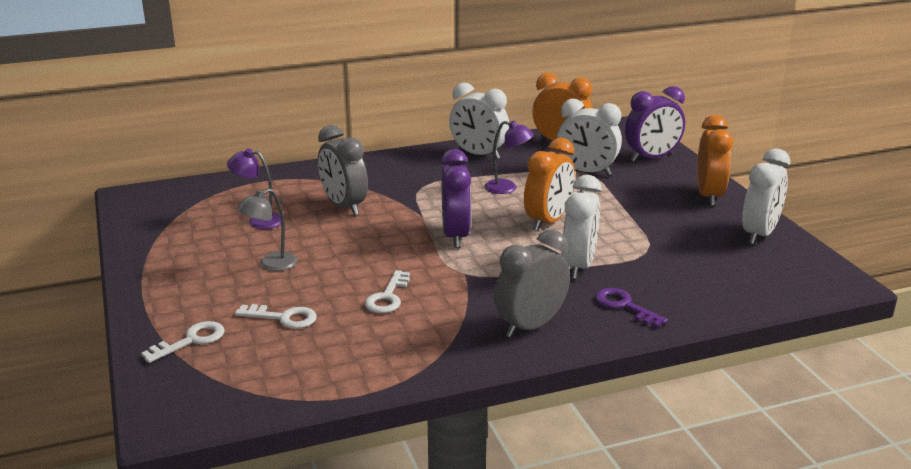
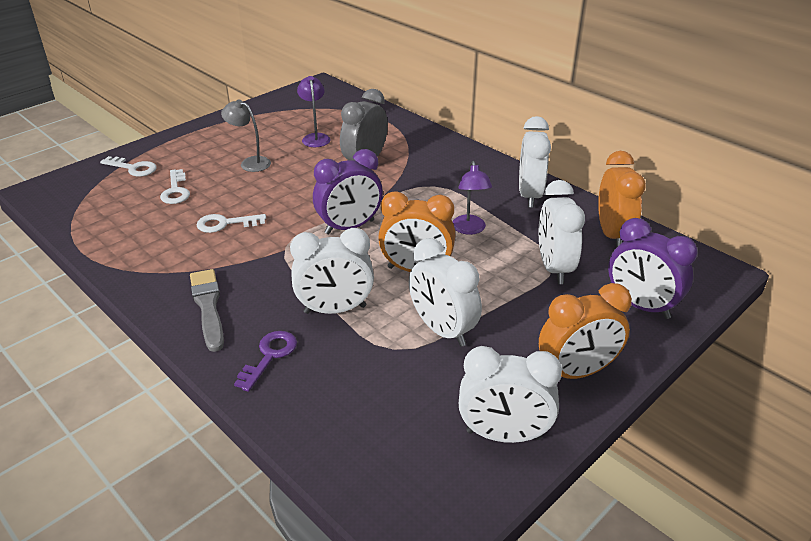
camera: 65 degrees right, 10 degrees up
grey clock [494,230,570,338] -> grey brush [190,269,224,352]
none -> white clock [409,238,482,347]

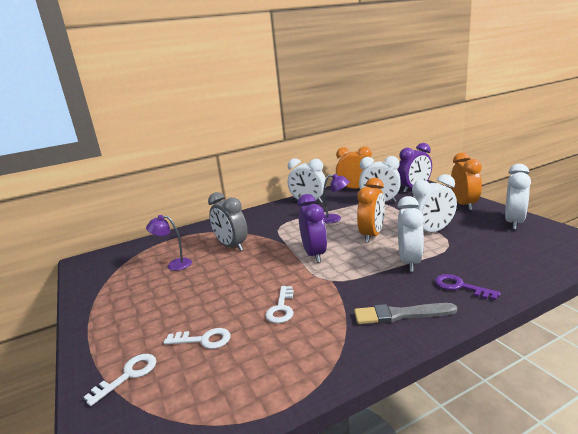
camera: 70 degrees left, 15 degrees down
grey lamp [221,99,271,172] -> none

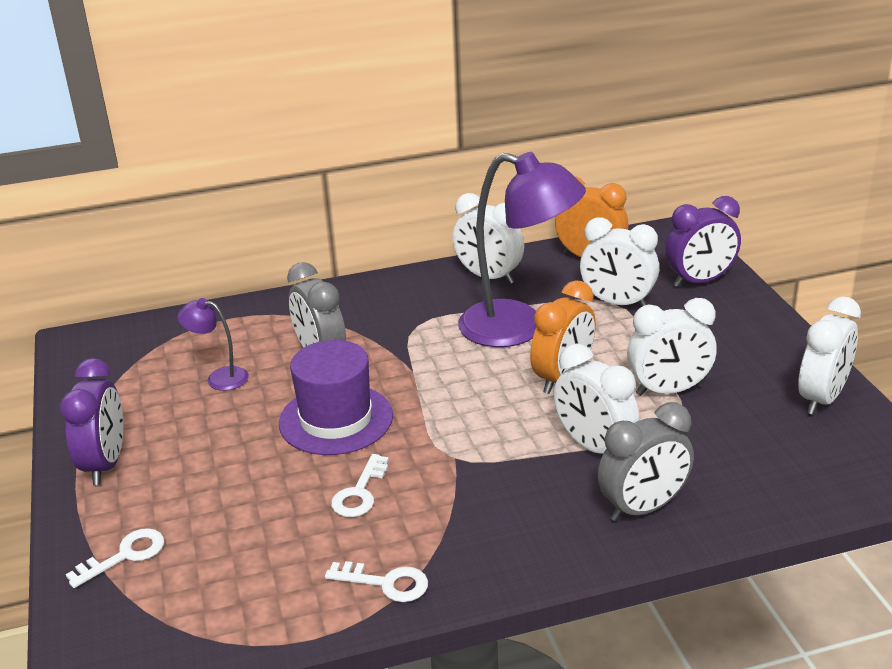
camera: 10 degrees right, 10 degrees up
white key [164,328,231,349] -> white key moved to [325,561,428,602]
purple clock [297,194,327,263] -> purple clock moved to [60,358,123,485]
purple lamp [323,174,350,223] -> purple lamp [458,152,586,347], size x2.18
grey brush [354,303,457,324] -> none
white clock [397,196,424,272] -> white clock turned 120 degrees clockwise [554,343,639,454]
purple key [435,274,501,300] -> grey clock [597,402,694,522]
orange clock [451,152,482,210] -> none
none -> purple hat [279,340,393,455]

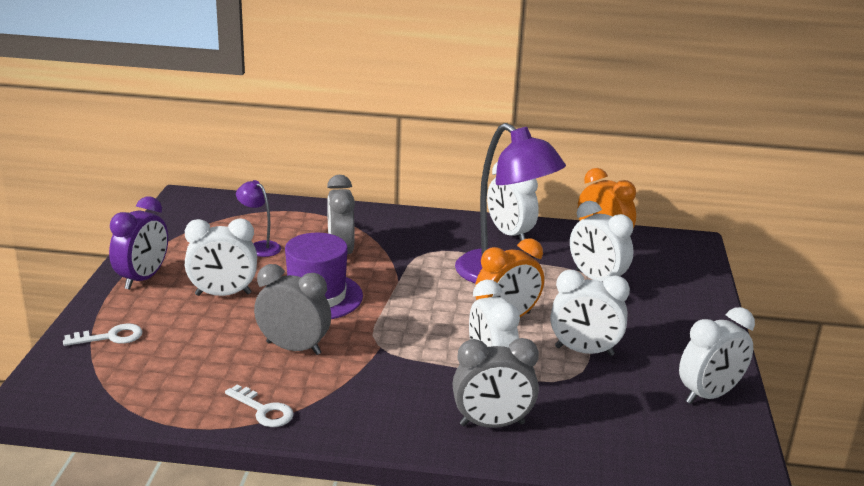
camera: 20 degrees right, 5 degrees down
white key [331,454,389,517] -> grey clock [254,264,331,355]
purple clock [665,196,741,287] -> none
none -> white clock [185,218,257,296]

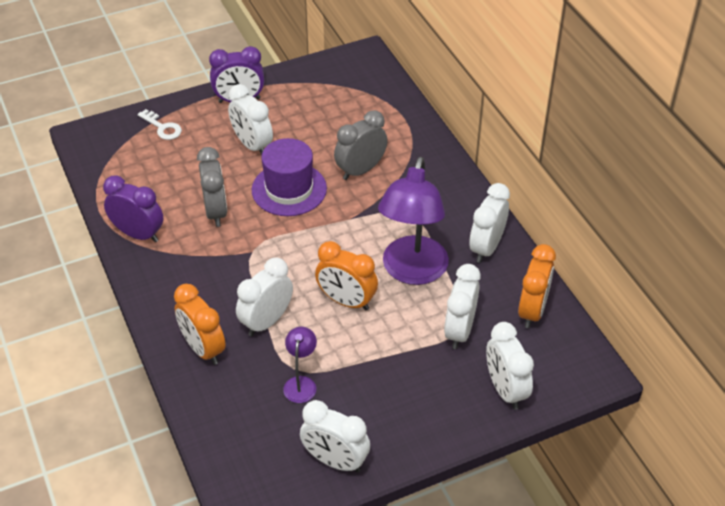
camera: 60 degrees right, 20 degrees up
white key [225,384,294,427] -> purple clock [103,175,163,242]
purple lamp [236,180,281,257] -> purple lamp moved to [283,327,317,403]
grey clock [453,338,539,428] -> orange clock [174,284,226,365]
white clock [551,270,630,356] -> white clock moved to [486,322,534,410]

